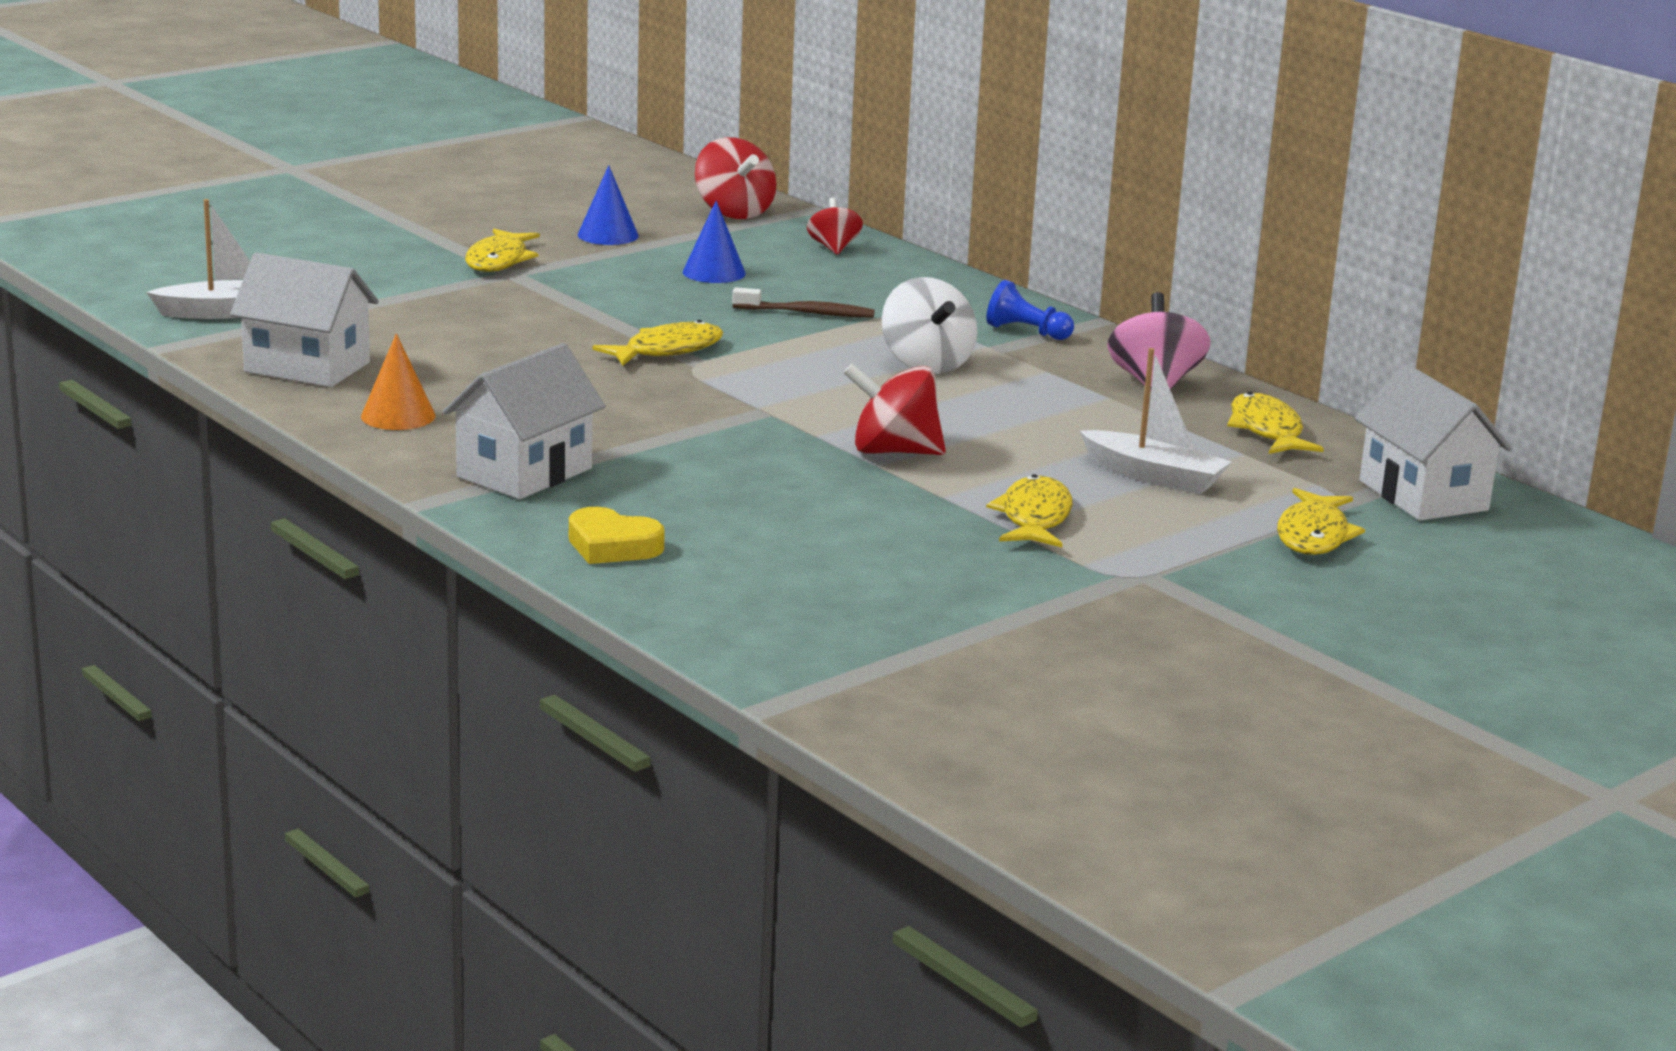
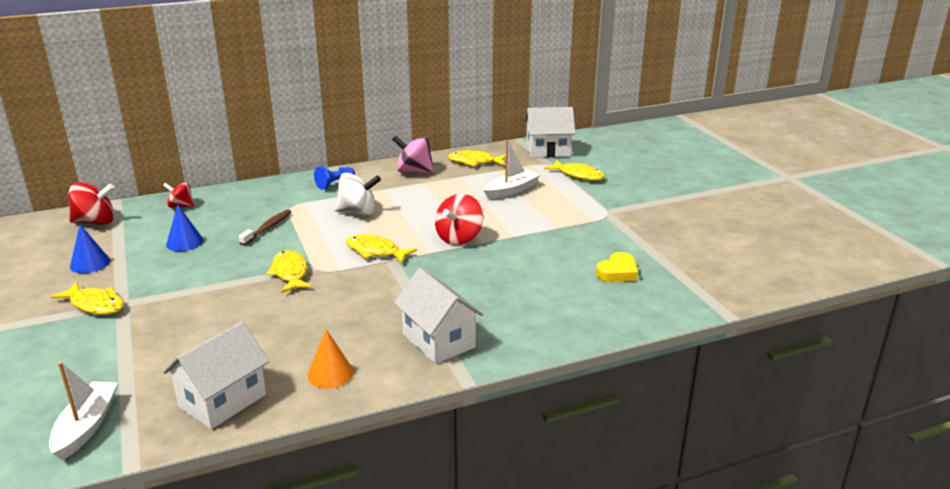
camera: 70 degrees left, 5 degrees up
yellow heart [569,507,665,564] -> yellow heart moved to [596,252,638,282]
yellow fish [986,474,1073,548] -> yellow fish moved to [346,235,417,263]

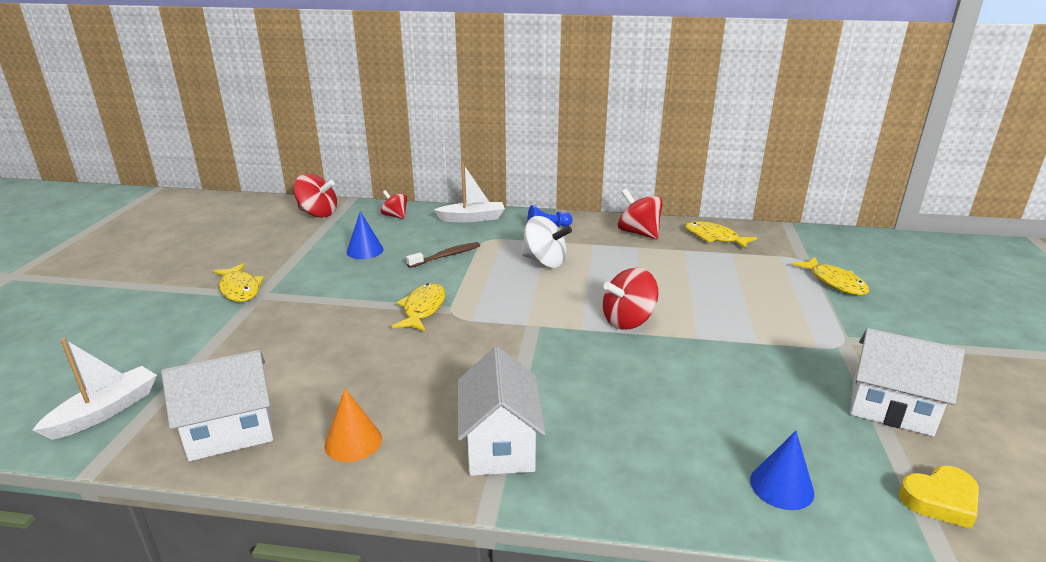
camera: 30 degrees right, 0 degrees up
blue cone [70,225,110,273] -> blue cone moved to [750,431,814,510]
yellow fish [346,235,417,263] -> none
pink spinning top [392,135,434,173] -> red spinning top [618,188,663,239]
white boat [483,140,540,199] -> white boat moved to [434,163,505,222]
white house [524,107,576,158] -> white house moved to [850,328,965,437]
yellow heart [596,252,638,282] -> yellow heart moved to [898,466,979,529]

